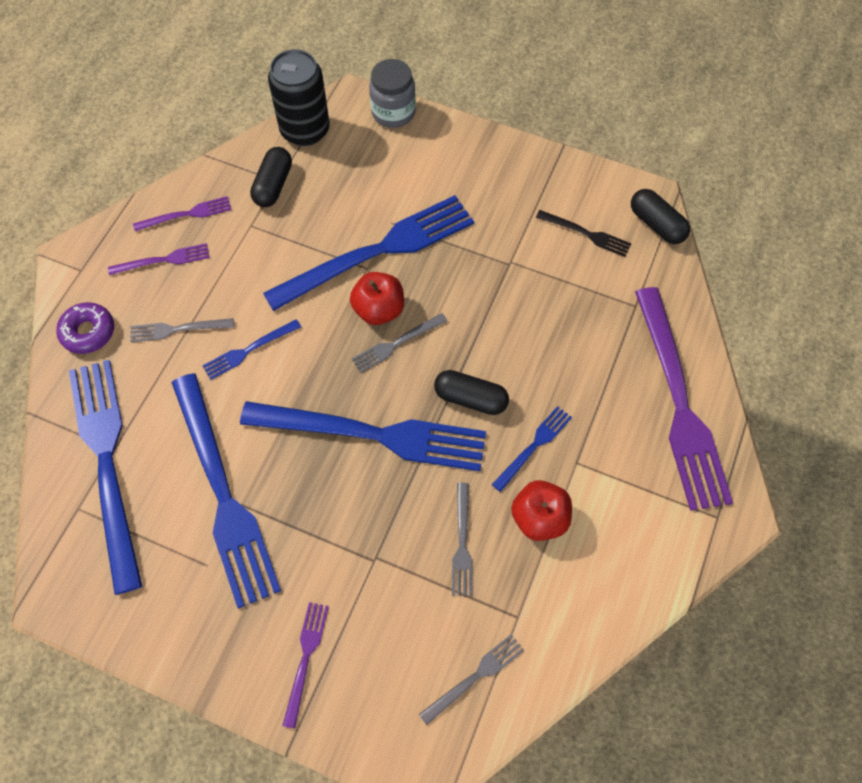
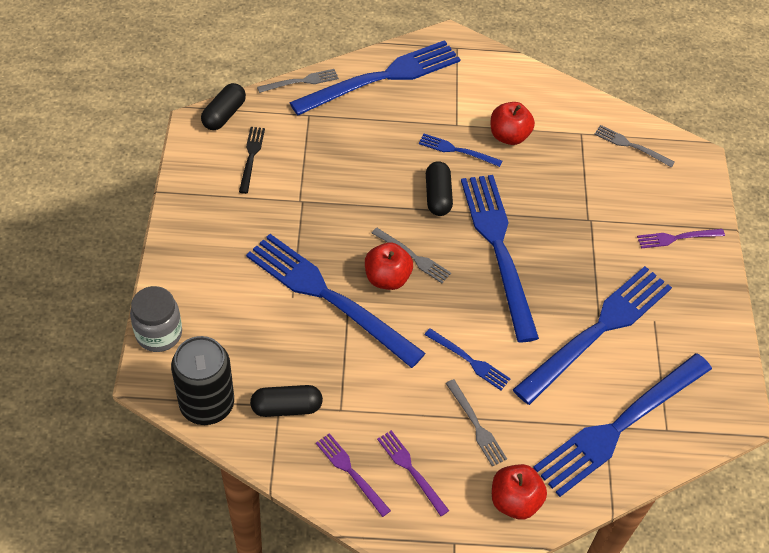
camera: 115 degrees left, 10 degrees down
purple donut [56,302,114,354] -> red apple [492,464,547,519]
grey fork [452,483,472,596] -> grey fork moved to [257,69,339,93]
purple fork [635,287,733,511] -> blue fork [289,40,461,115]

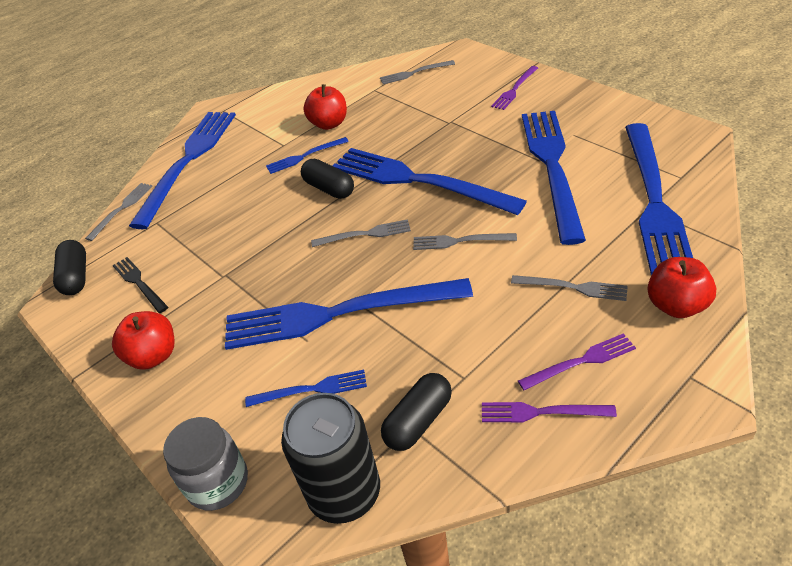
camera: 35 degrees left, 10 degrees down
red apple [365,243,413,290] -> red apple moved to [112,311,175,370]
purple fork [377,430,449,516] -> purple fork turned 150 degrees clockwise [518,333,636,390]
blue fork [424,328,511,390] -> blue fork moved to [245,370,367,407]
none -> grey fork [413,233,517,250]

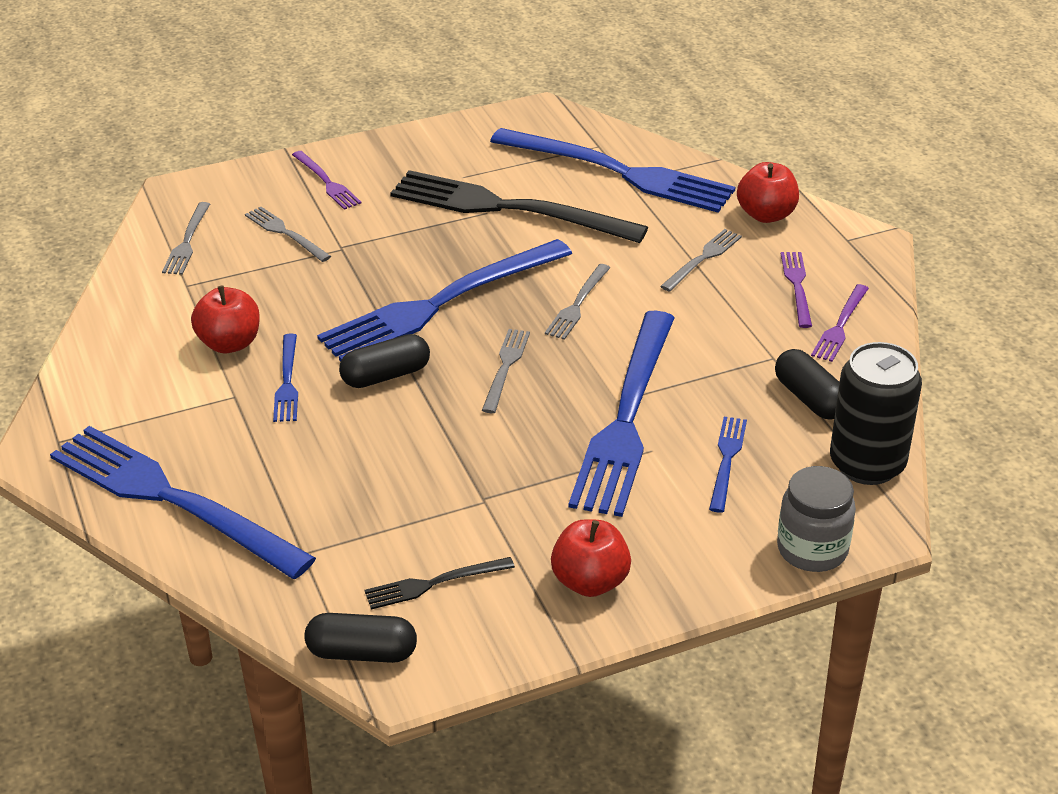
camera: 75 degrees left, 5 degrees down
grey fork [85,183,153,241] -> grey fork moved to [245,206,331,262]
blue fork [522,111,586,245] -> black fork [390,170,648,243]

